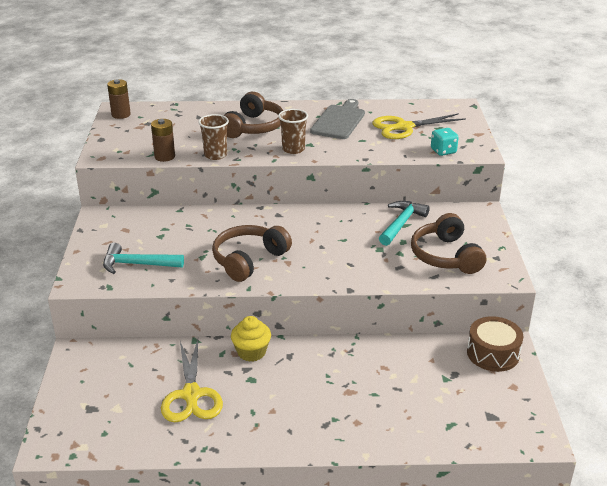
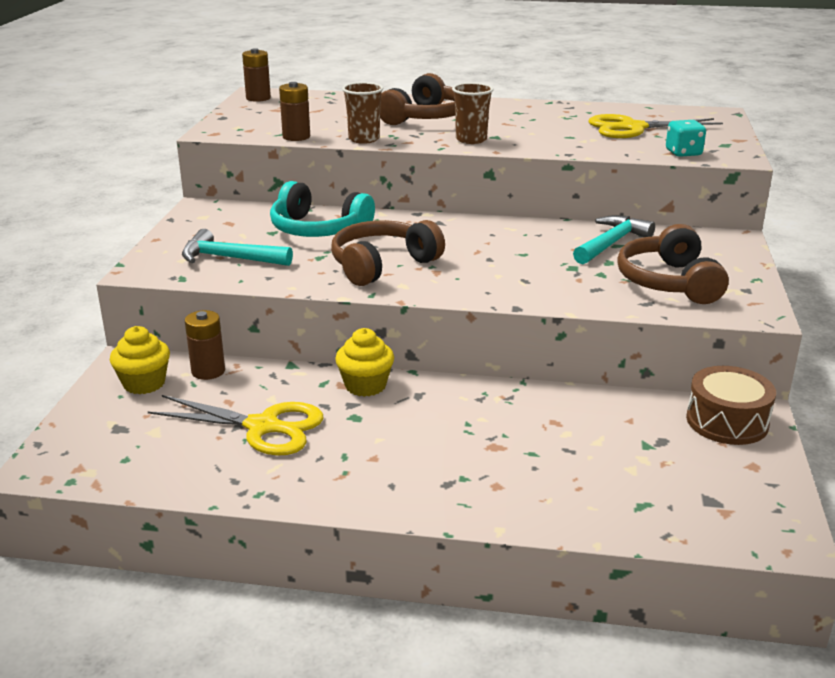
camera: 10 degrees right, 5 degrees down
yellow scissors [161,340,223,423] -> yellow scissors turned 75 degrees counterclockwise [148,395,323,456]
grey cutting board [310,99,365,139] -> none
none -> yellow cupcake [110,326,170,394]
none -> brown battery [185,310,225,380]
none -> turquoise headphones [270,181,375,237]

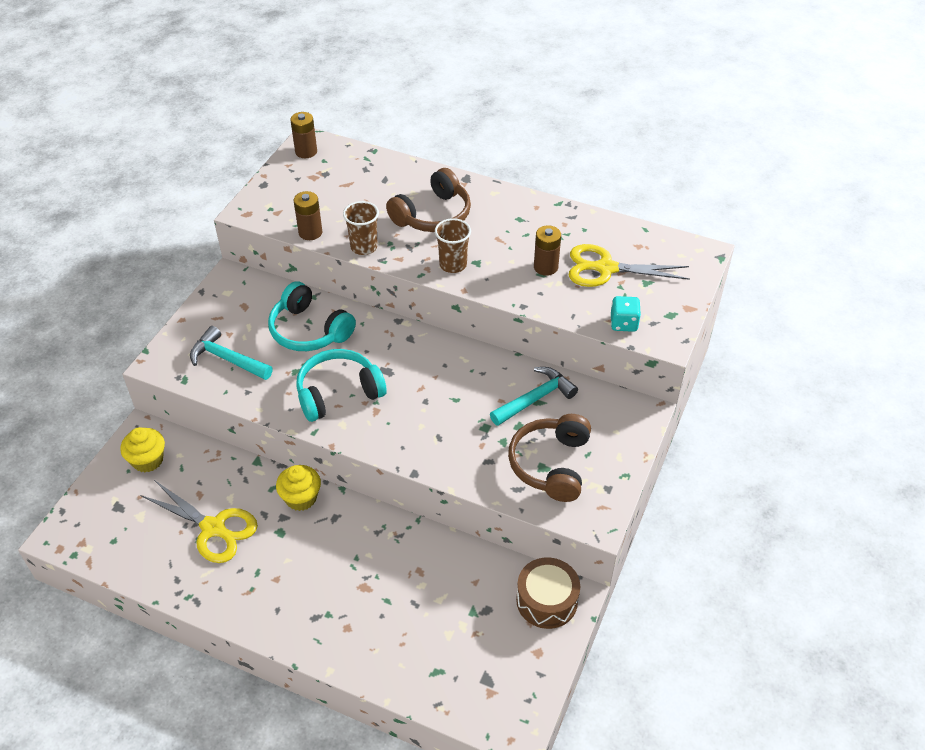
camera: 15 degrees right, 20 degrees up
brown battery [185,310,225,380] -> brown battery moved to [534,225,561,276]
brown headphones [331,220,445,286] -> turquoise headphones [296,349,387,422]

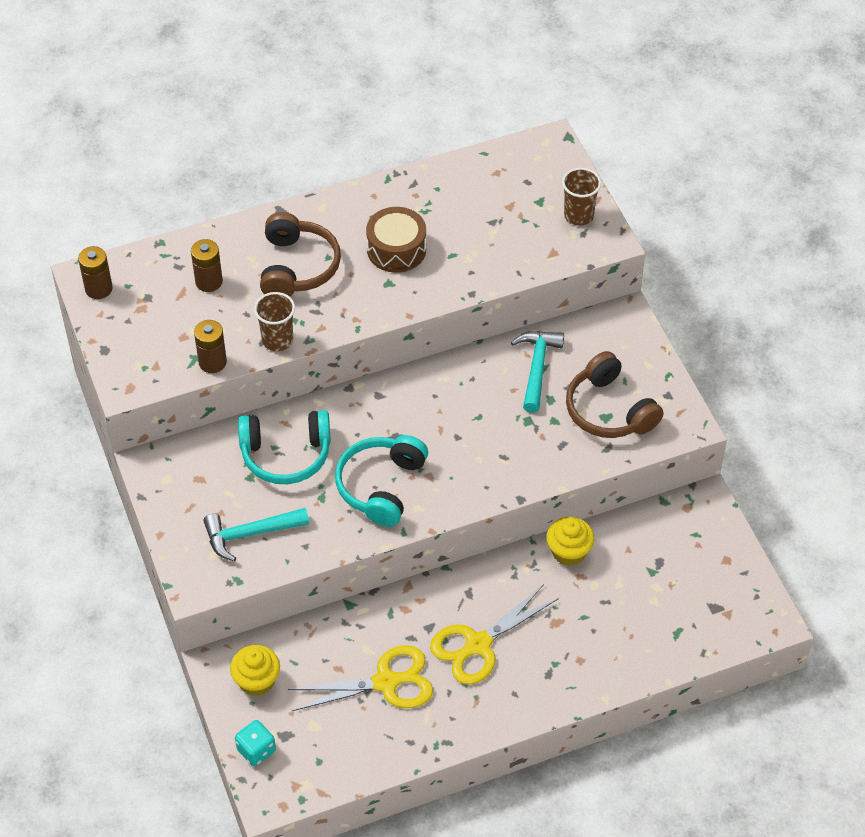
camera: 45 degrees left, 5 degrees up
yellow cupcake [276,465,321,511] -> yellow cupcake moved to [546,517,594,566]
brown cup [435,218,471,273] -> brown cup moved to [562,168,601,226]
brown drum [516,557,580,629] -> brown drum moved to [366,207,426,273]
brown battery [534,225,561,276] -> brown battery moved to [191,239,223,292]
yellow scissors [569,244,690,287] -> yellow scissors moved to [430,584,559,685]
turquoise dice [611,296,641,332] -> turquoise dice moved to [235,720,276,766]

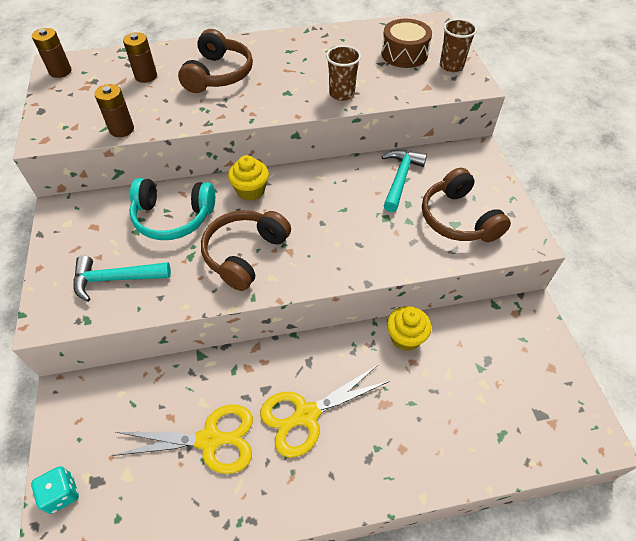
camera: 10 degrees right, 0 degrees up
yellow cupcake [230,645,280,696] -> yellow cupcake moved to [228,155,269,201]
brown cup [254,292,295,351] -> brown cup moved to [326,45,361,101]
turquoise headphones [335,435,428,527] -> brown headphones [201,210,291,291]
brown drum [366,207,426,273] -> brown drum moved to [381,19,432,68]

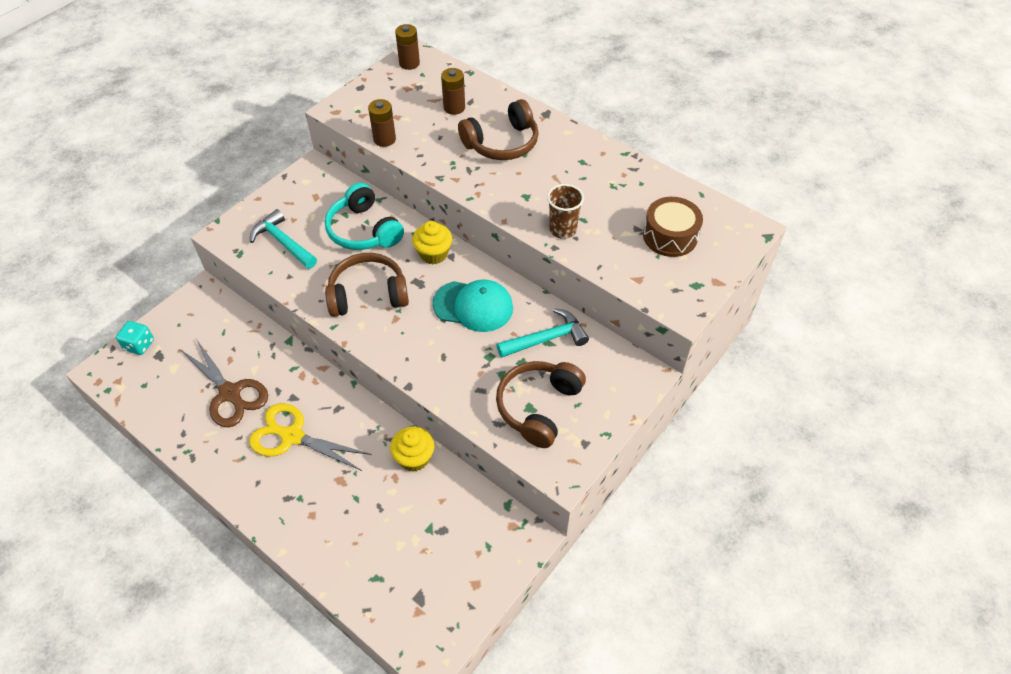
camera: 50 degrees right, 0 degrees up
yellow scissors [111,405,253,474] -> brown scissors [181,339,268,427]
brown cup [440,19,477,72] -> none
none -> turquoise cap [432,279,513,332]

